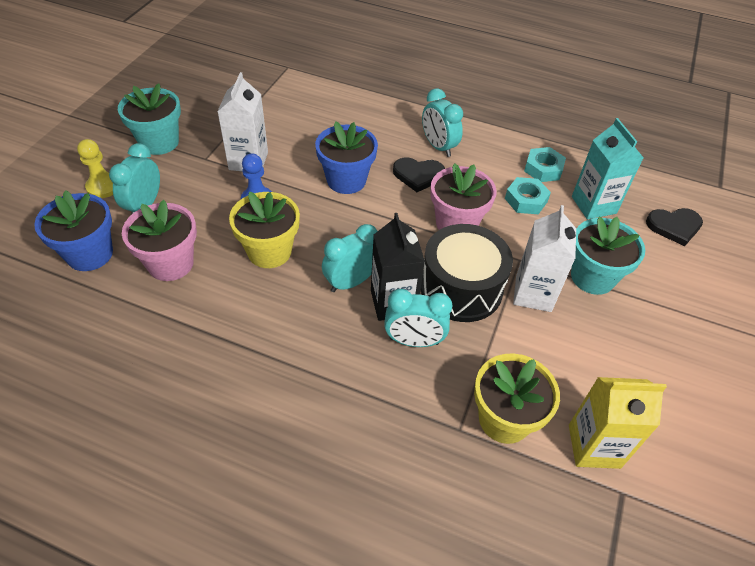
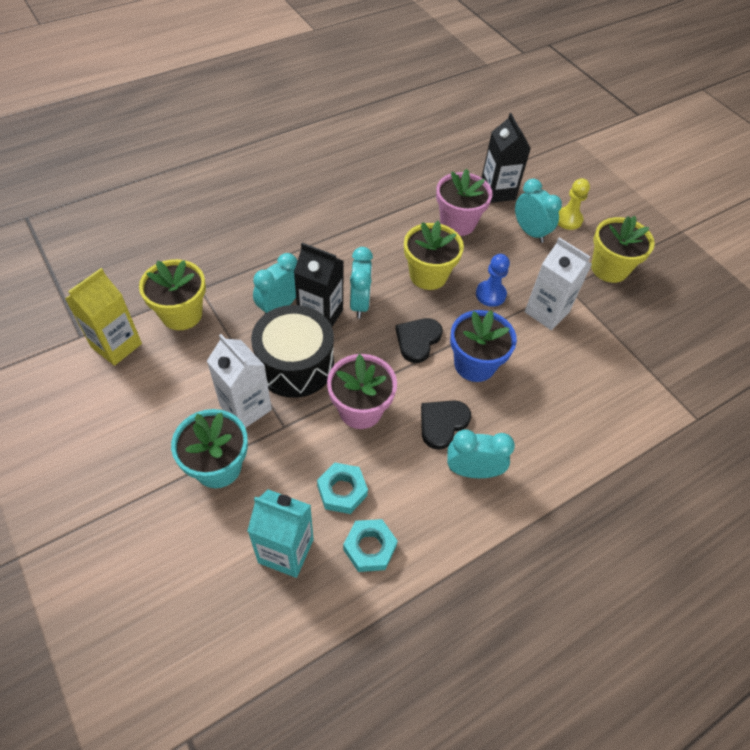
camera: 125 degrees right, 5 degrees up
blue flower pot [34,190,113,271] -> black carton [481,113,531,203]
turquoise flower pot [118,83,181,155] -> yellow flower pot [591,216,655,283]
black heart [646,208,703,246] -> black heart moved to [395,318,443,363]

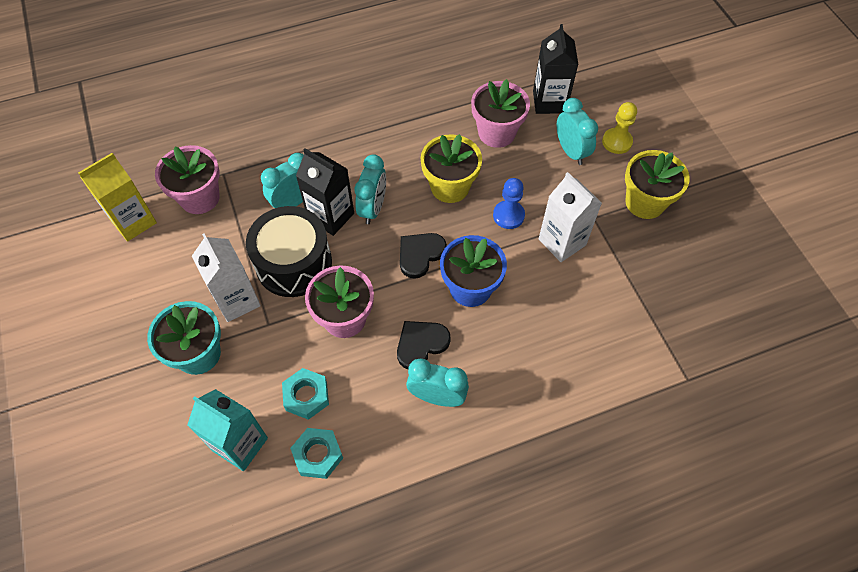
camera: 15 degrees right, 5 degrees up
yellow flower pot [139,259,206,330] -> pink flower pot [155,145,220,214]

